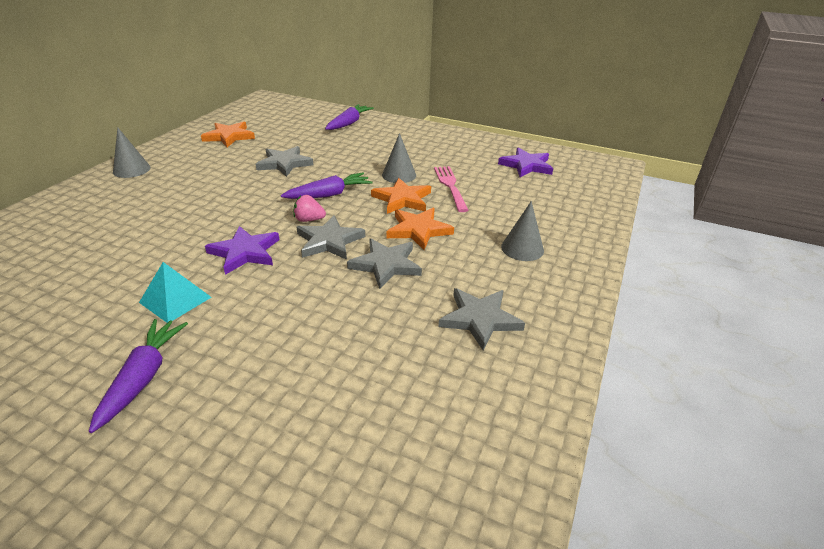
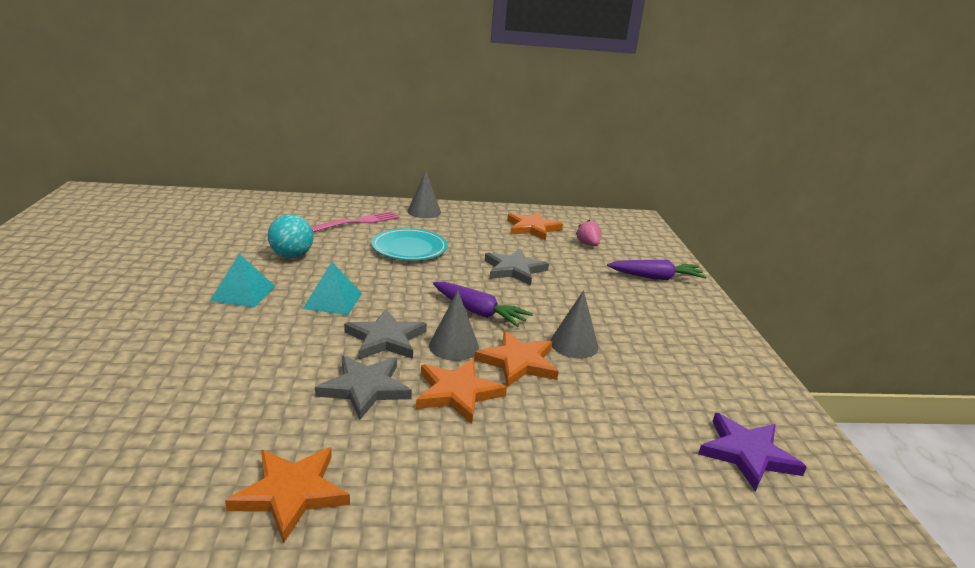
camera: 60 degrees right, 10 degrees down
purple carrot [89,319,188,433] -> none
purple star [205,226,279,275] -> turquoise pyramid [303,262,362,315]
pink strawberry [293,195,326,222] -> pink strawberry moved to [576,220,601,246]
pink fork [434,166,469,212] -> pink fork moved to [311,211,399,232]
grey star [438,288,525,351] -> orange star [225,447,350,543]
grey cone [501,201,544,261] -> grey cone moved to [429,291,479,361]
none -> turquoise ball [268,214,313,258]
none -> turquoise plate [371,228,447,260]

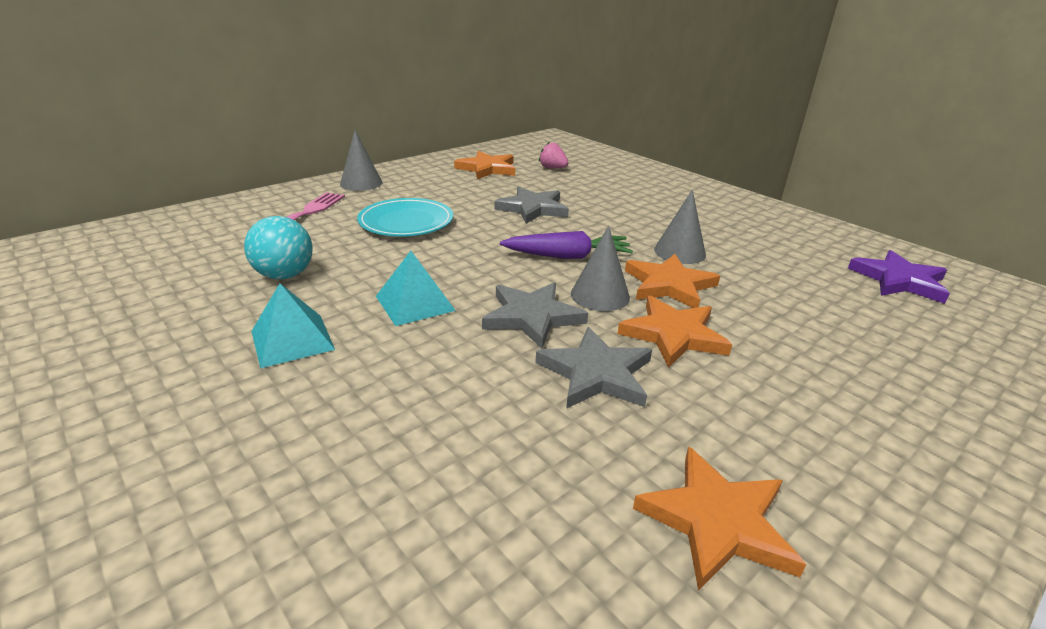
camera: 35 degrees left, 5 degrees up
purple carrot [607,260,707,280] -> none

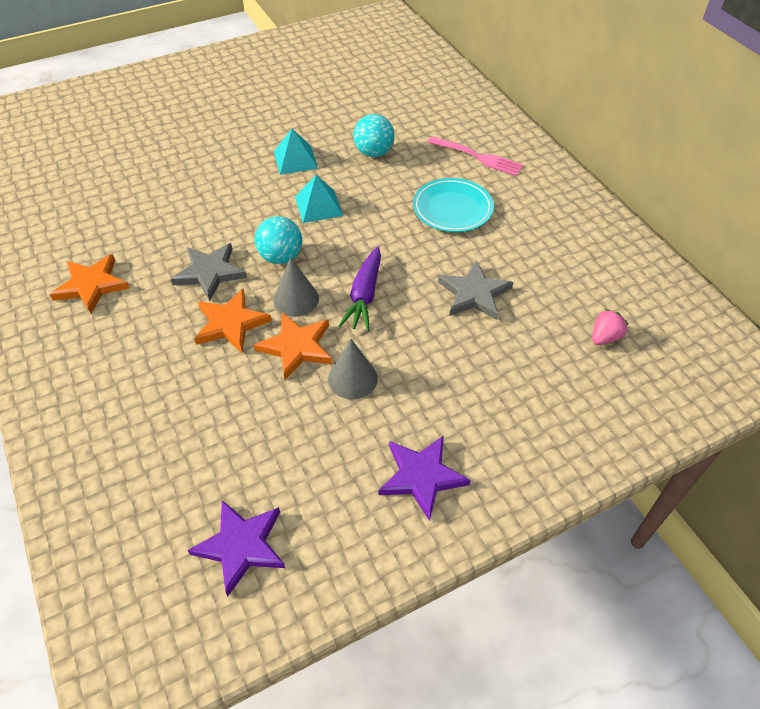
camera: 105 degrees right, 20 degrees up
grey cone [340,130,383,191] -> none
orange star [454,151,515,179] -> none
grey star [482,282,588,349] -> turquoise ball [255,216,303,264]
none -> purple star [379,435,471,521]

